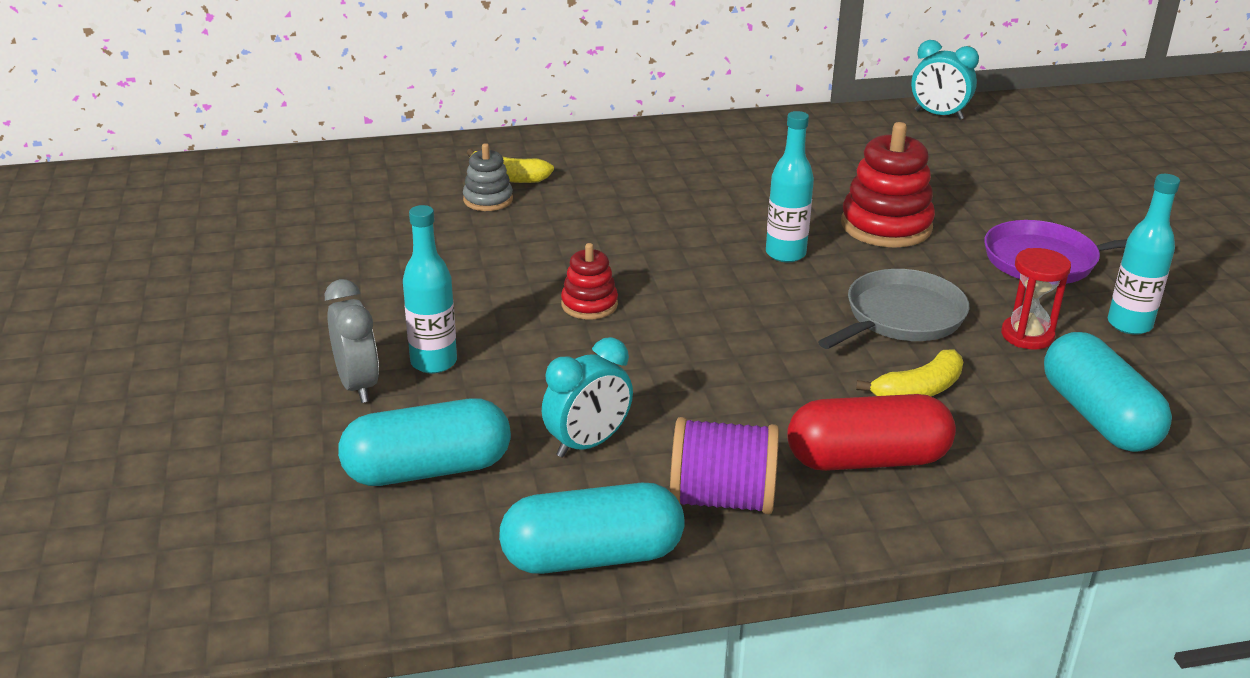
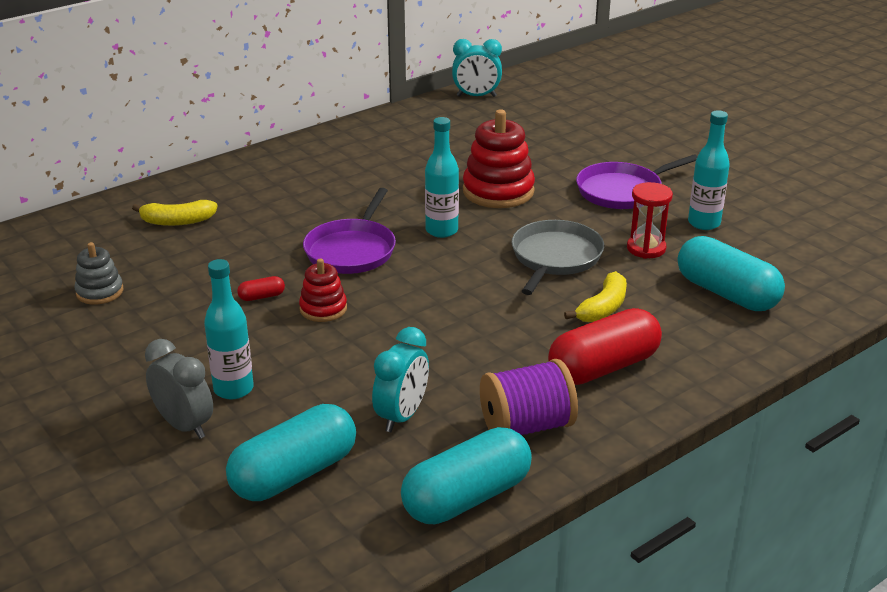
camera: 25 degrees left, 0 degrees up
grey stacking toy [463,143,513,211] -> grey stacking toy moved to [74,242,123,305]
none -> red capsule [237,276,285,301]
none -> purple pan [303,188,396,274]

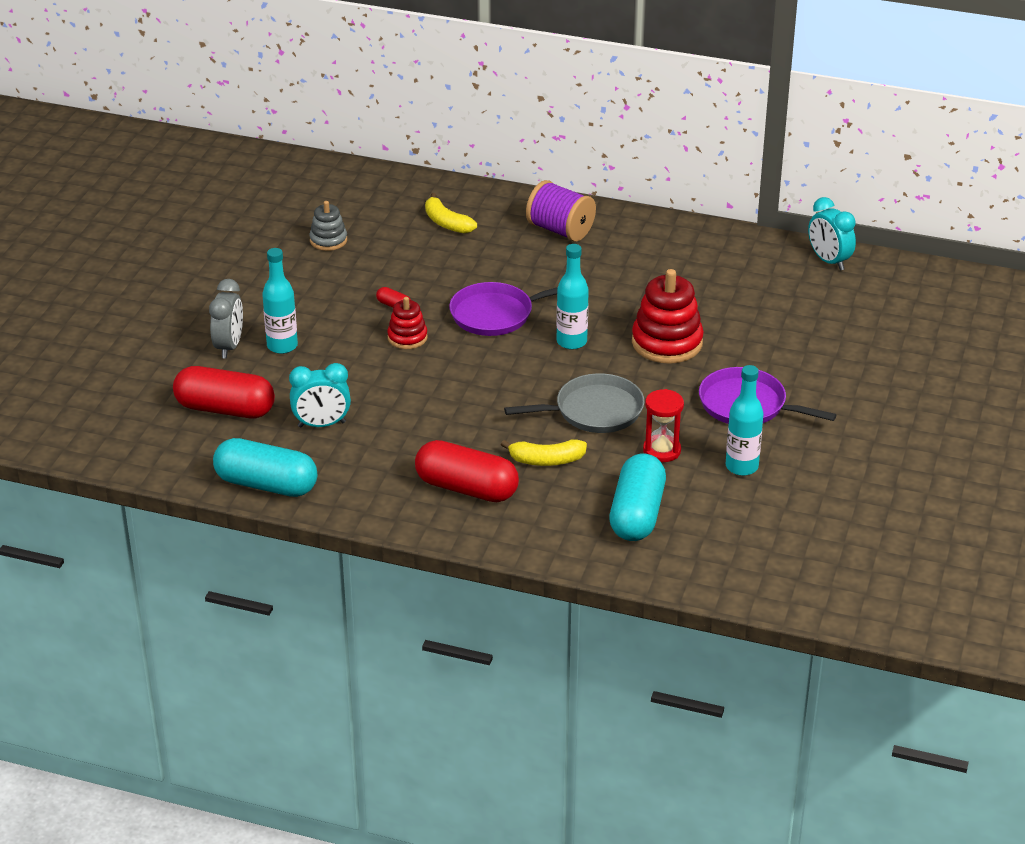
camera: 55 degrees right, 5 degrees up
turquoise capsule [226,404,356,501] -> red capsule [173,366,275,418]
purple spool [480,359,578,435] -> purple spool moved to [526,180,596,241]

